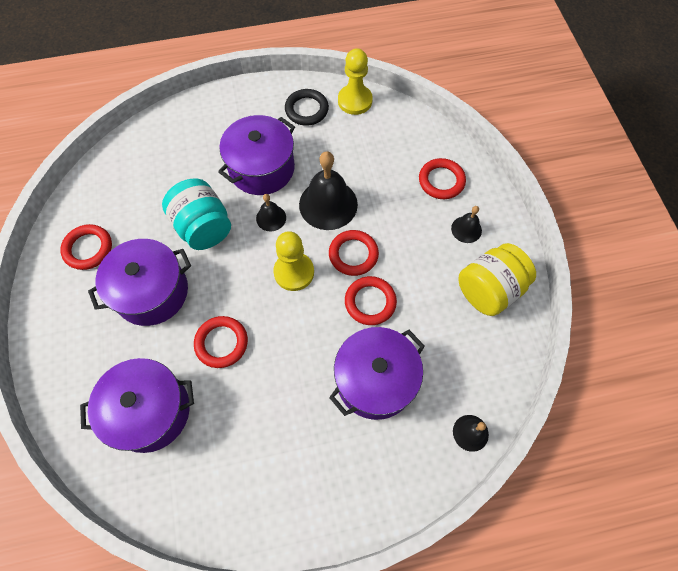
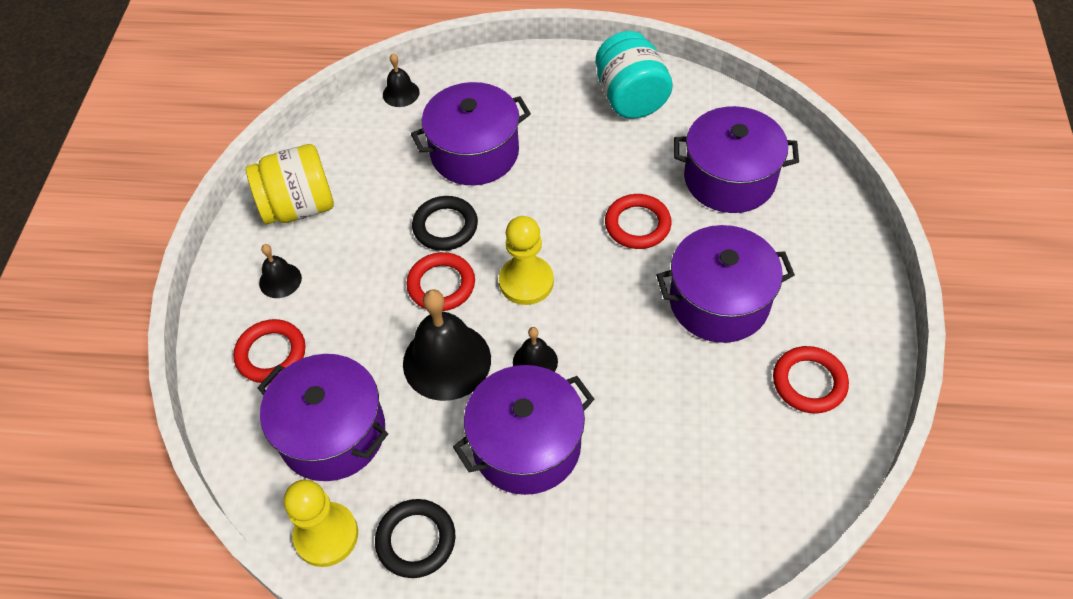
camera: 160 degrees left, 10 degrees down
turquoise jar [162,179,231,250] -> turquoise jar moved to [595,31,673,119]
red ring [345,276,397,325] -> black ring [412,196,478,251]
none -> purple pot [258,354,388,481]

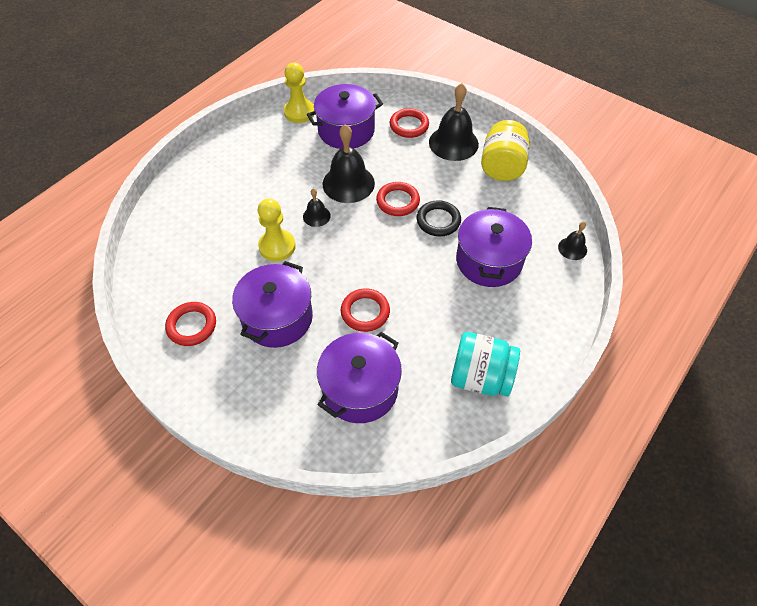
camera: 120 degrees right, 0 degrees up
black bell [259,244,302,298] -> black bell [429,83,479,161], size x1.97
black ring [375,499,455,578] -> none
purple pot [453,365,594,495] -> none
yellow pawn [499,216,554,305] -> yellow pawn moved to [257,198,296,261]

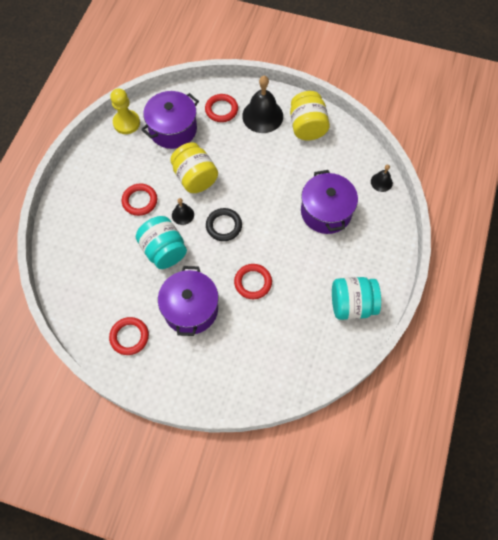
camera: 20 degrees left, 10 degrees up
yellow pawn [257,198,296,261] -> turquoise jar [136,216,187,269]
purple pot [317,332,402,423] -> none
black bell [322,124,375,203] -> yellow jar [170,142,218,193]
red ring [376,182,420,216] -> red ring moved to [122,183,157,216]
black ring [417,200,461,237] -> black ring moved to [206,208,242,241]

